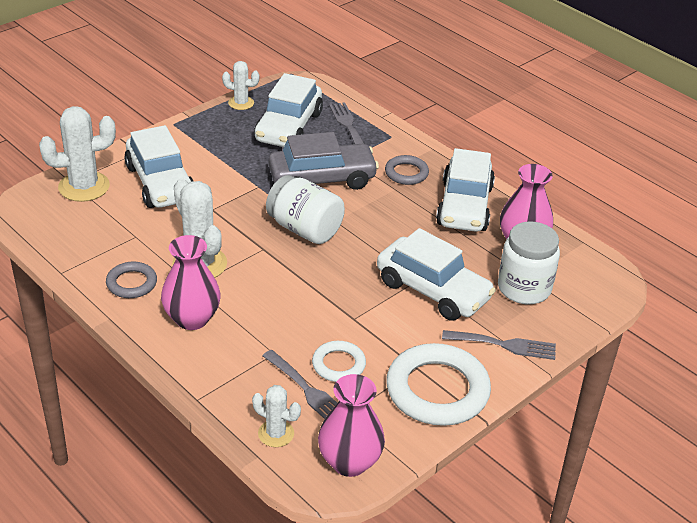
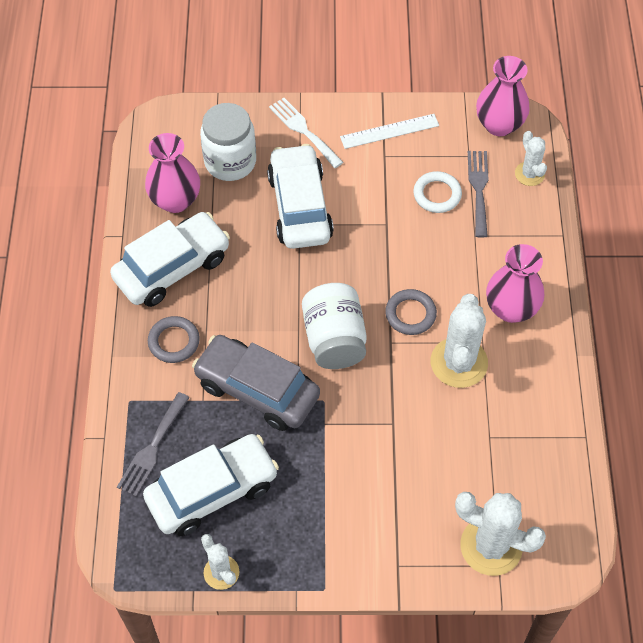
camera: 135 degrees left, 20 degrees up
grey ring [106,262,157,298] -> grey ring moved to [385,289,437,335]
white car [124,125,193,208] -> none
white ring [386,343,491,426] -> white ruler [340,114,439,149]
grey fork [442,330,556,360] -> white fork [269,98,343,168]

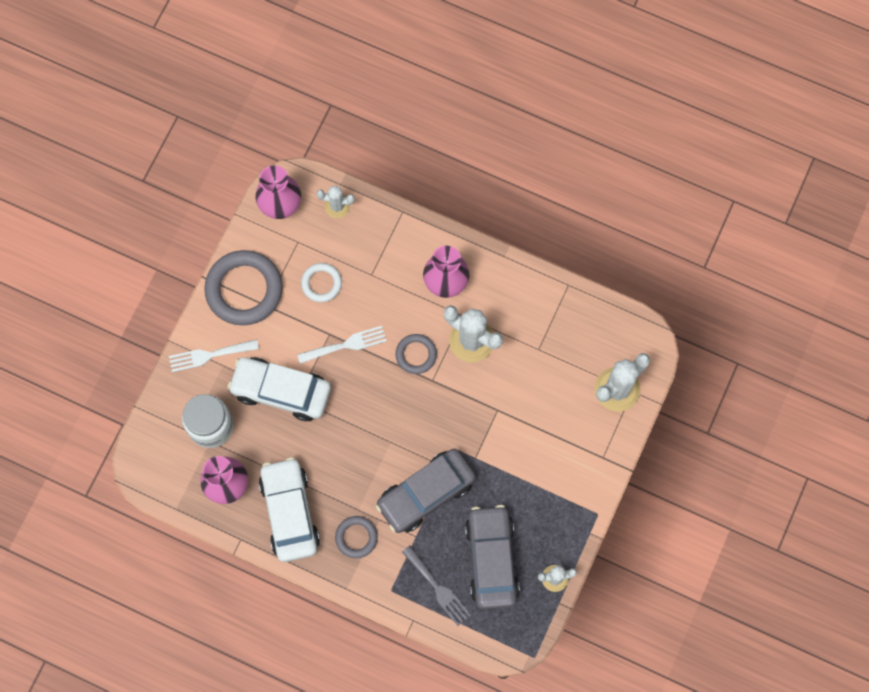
camera: 65 degrees left, 15 degrees up
white car [143,434,279,536] -> grey car [465,505,520,609]
white jar [302,283,367,369] -> none
white ruler [340,114,439,149] -> grey ring [204,250,283,325]
grey fork [468,151,489,238] -> none
none -> white fork [297,326,387,364]

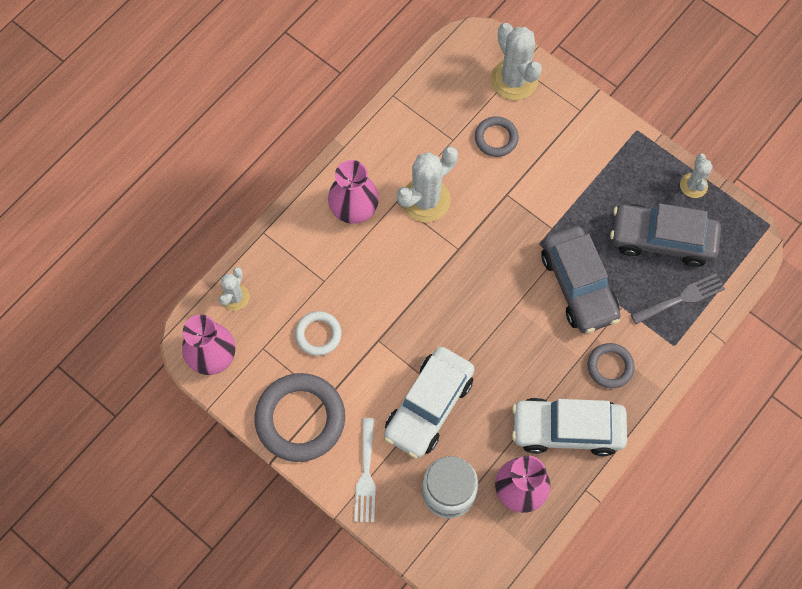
camera: 75 degrees left, 5 degrees down
white fork [297,326,387,364] -> none
grey ring [395,334,437,374] -> grey ring moved to [475,116,519,157]

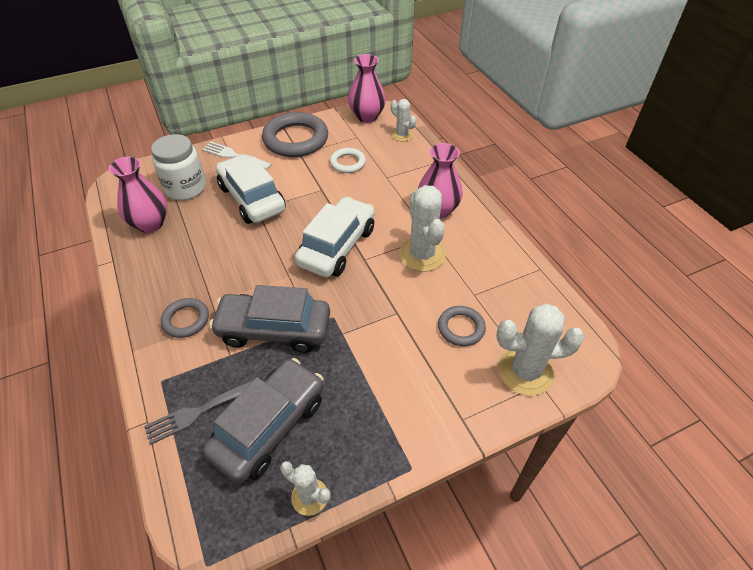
camera: 115 degrees right, 20 degrees down
white car [512,398,627,456] -> white car moved to [295,196,375,277]
grey fork [631,274,725,324] -> grey fork turned 60 degrees clockwise [144,380,253,445]

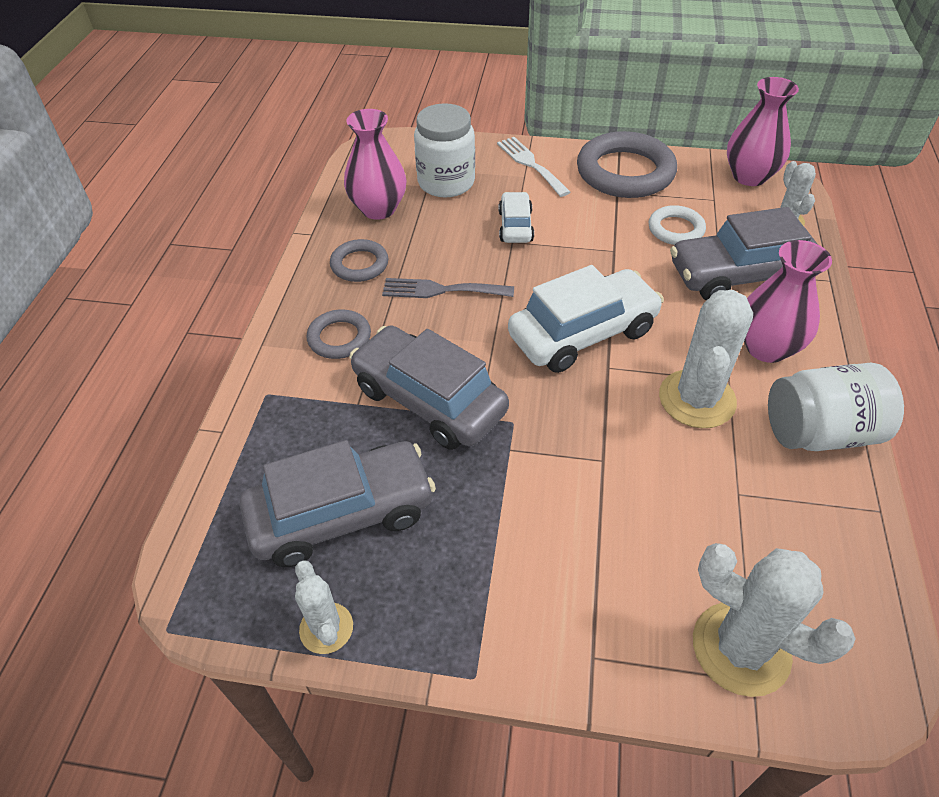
camera: 35 degrees right, 0 degrees up
grey fork [144,380,253,445] -> grey fork moved to [382,278,514,298]
white car [216,154,286,224] -> white car [499,192,534,243], size x0.54
grey ring [438,306,486,346] -> grey ring moved to [330,239,389,282]
none -> grey car [670,207,817,300]
none -> white jar [768,363,904,451]

